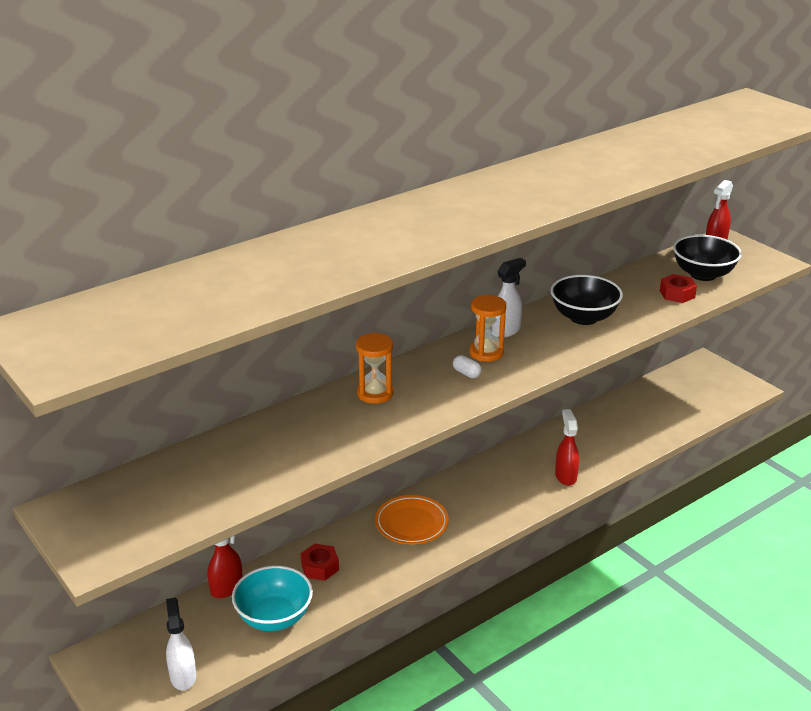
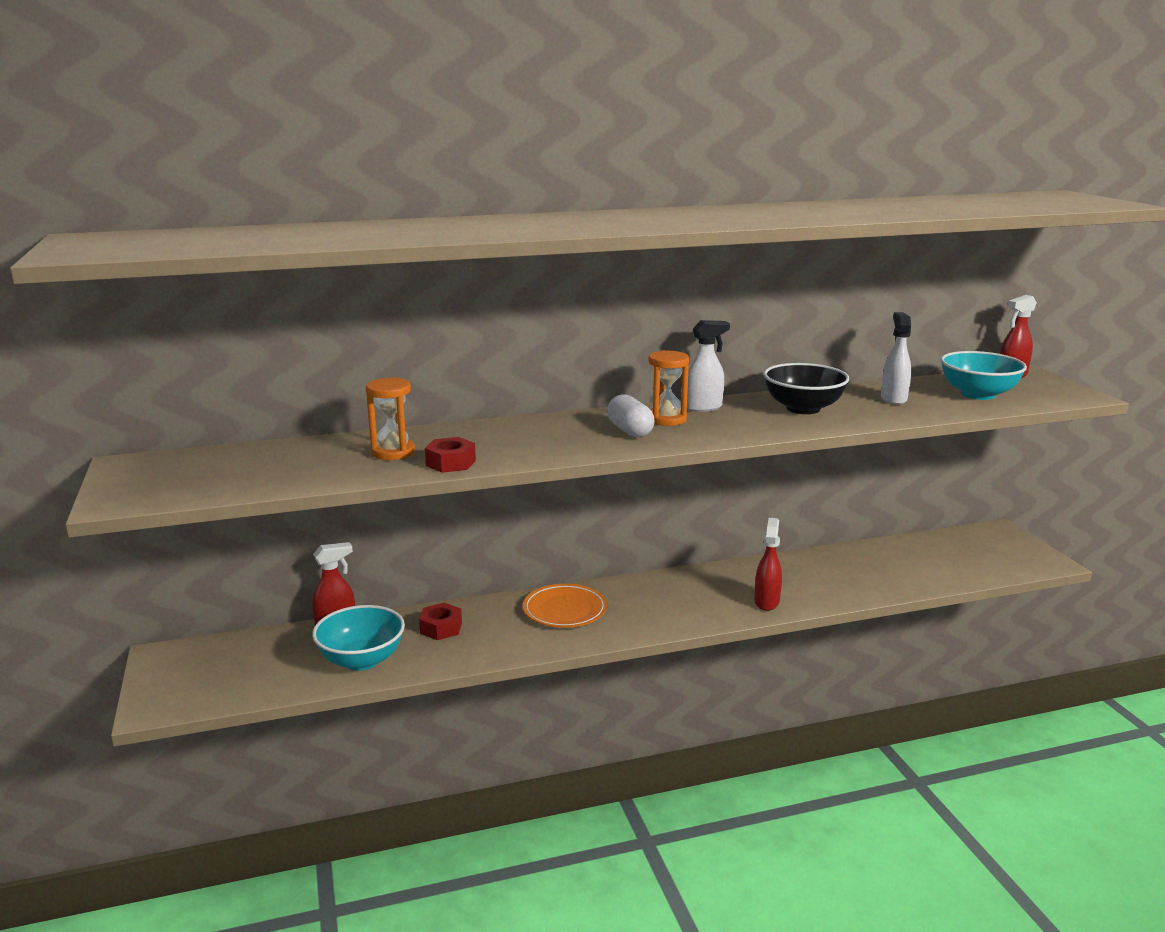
camera: 20 degrees right, 10 degrees down
white spray bottle [166,597,196,690] -> white spray bottle moved to [881,312,911,405]
orange hourglass [356,333,393,404] -> orange hourglass moved to [366,377,415,460]
white capsule [453,355,482,378] -> white capsule [607,394,654,437], size x1.69
red nut [660,274,697,303] -> red nut moved to [425,437,476,473]
black bowl [673,235,742,281] -> turquoise bowl [941,351,1027,400]

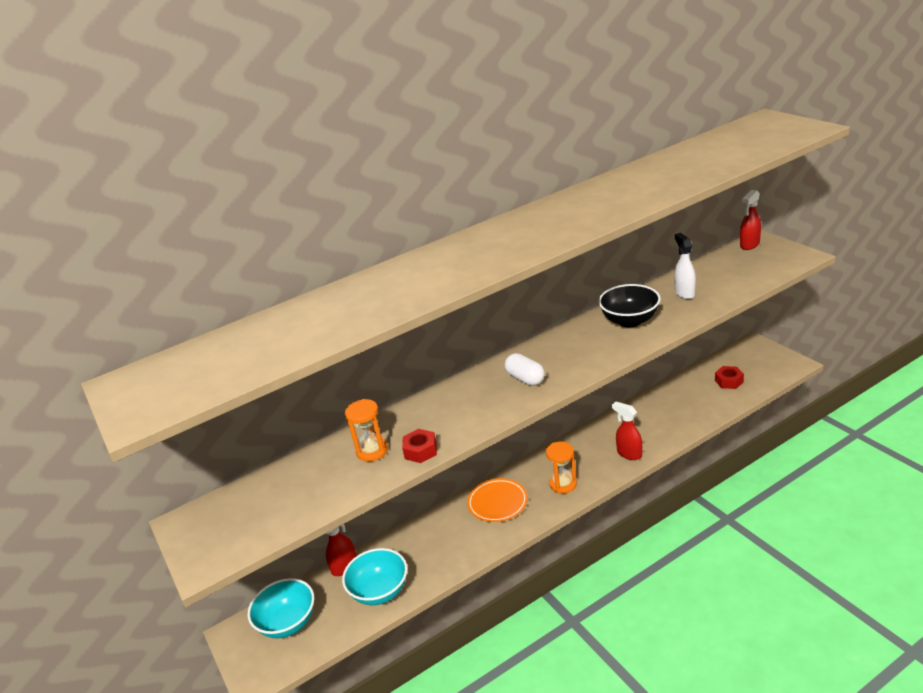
camera: 10 degrees left, 10 degrees up
red nut [419,603,462,640] -> red nut moved to [715,366,744,389]
orange hourglass [649,350,689,426] -> orange hourglass moved to [546,442,577,494]
white spray bottle [687,320,730,412] -> none
red spray bottle [754,518,782,611] -> red spray bottle turned 45 degrees counterclockwise [612,401,642,460]
turquoise bowl [941,351,1027,400] -> turquoise bowl moved to [248,578,314,638]

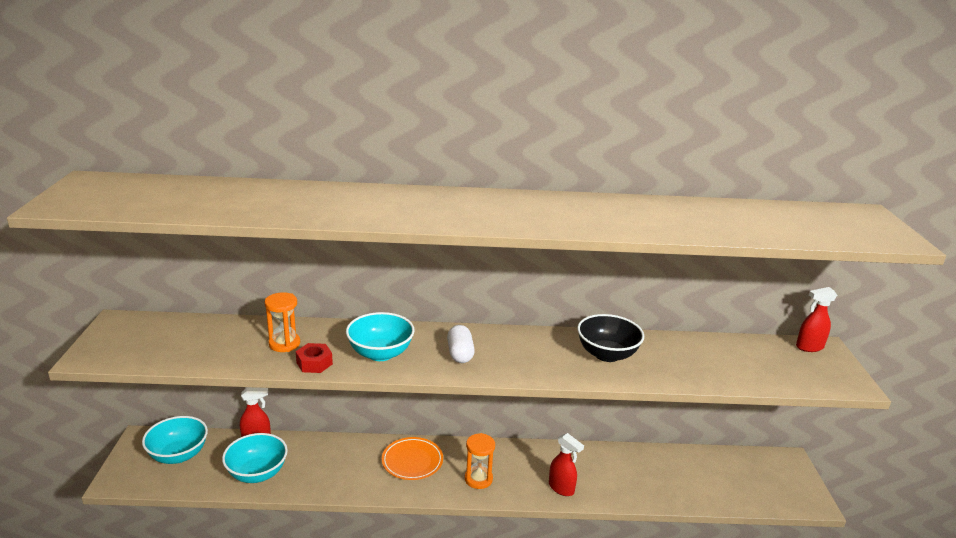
camera: 25 degrees right, 5 degrees down
red spray bottle [612,401,642,460] -> red spray bottle turned 150 degrees clockwise [549,433,584,496]
white spray bottle [674,233,696,299] -> none
red nut [715,366,744,389] -> none
none -> turquoise bowl [346,312,415,361]

